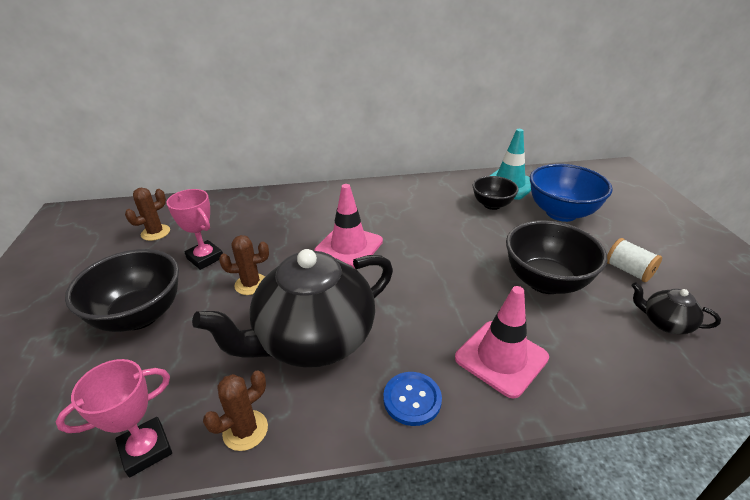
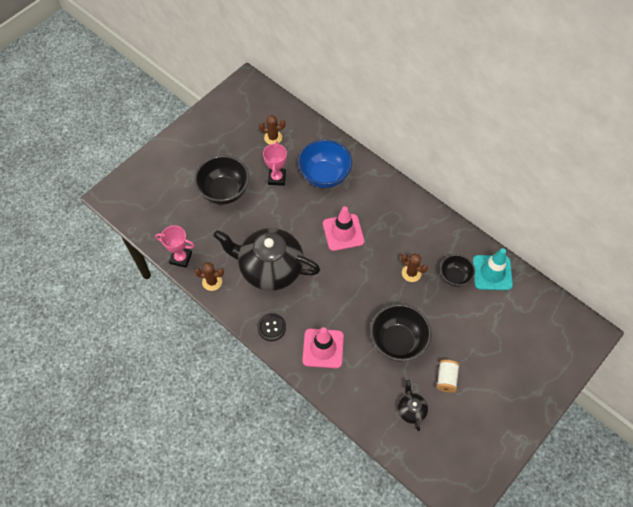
camera: 50 degrees right, 25 degrees up
brown cactus [219,235,269,295] -> brown cactus moved to [401,253,428,282]
blue button [383,372,442,426] -> black button [257,313,286,341]
blue bowl [530,164,613,222] -> blue bowl moved to [298,140,352,188]

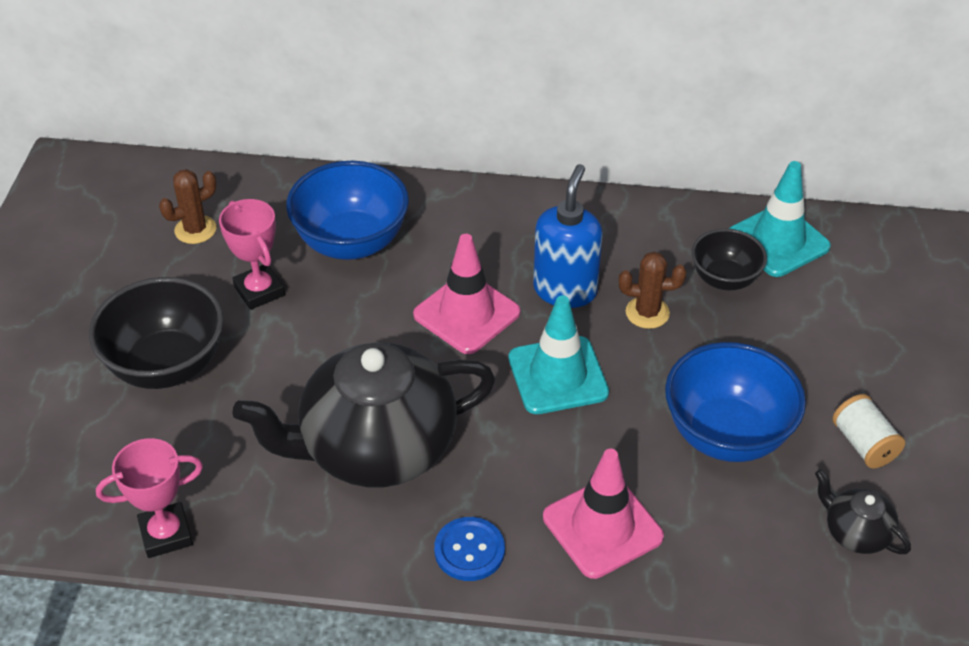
camera: 35 degrees left, 15 degrees down
brown cactus [194,262,224,291] -> none
black button [257,313,286,341] -> blue button [434,517,505,581]
black bowl [370,304,431,362] -> blue bowl [665,342,806,462]
none -> turquoise traffic cone [509,295,609,414]
none -> blue soap dispenser [533,164,603,308]

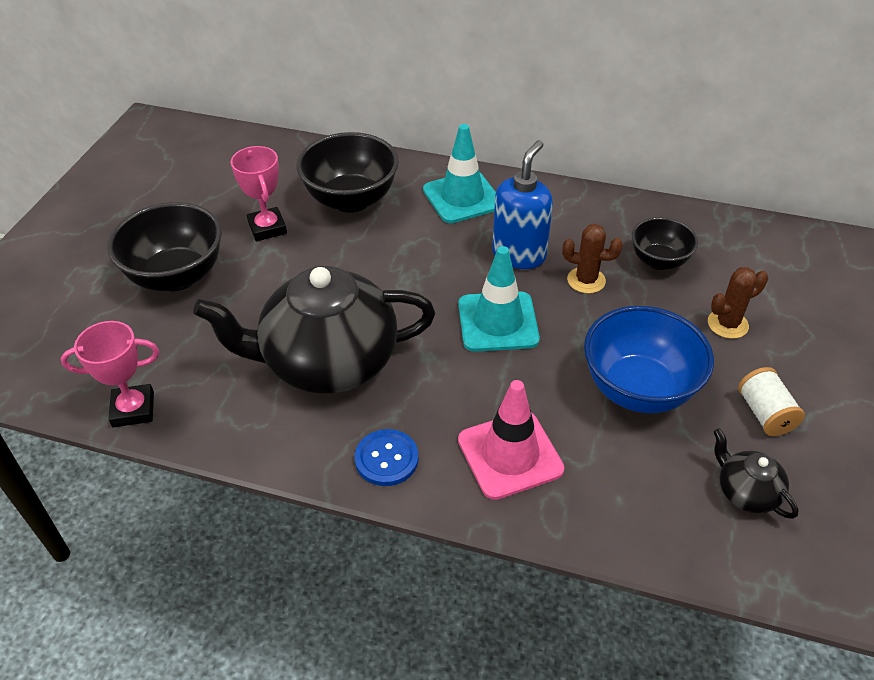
camera: 10 degrees right, 0 degrees up
brown cactus [159,169,217,244] -> brown cactus moved to [708,267,768,339]
blue bowl [286,161,409,260] -> black bowl [297,132,399,213]
pink traffic cone [413,234,520,354] -> none
turquoise traffic cone [729,161,831,277] -> turquoise traffic cone moved to [423,124,496,223]

